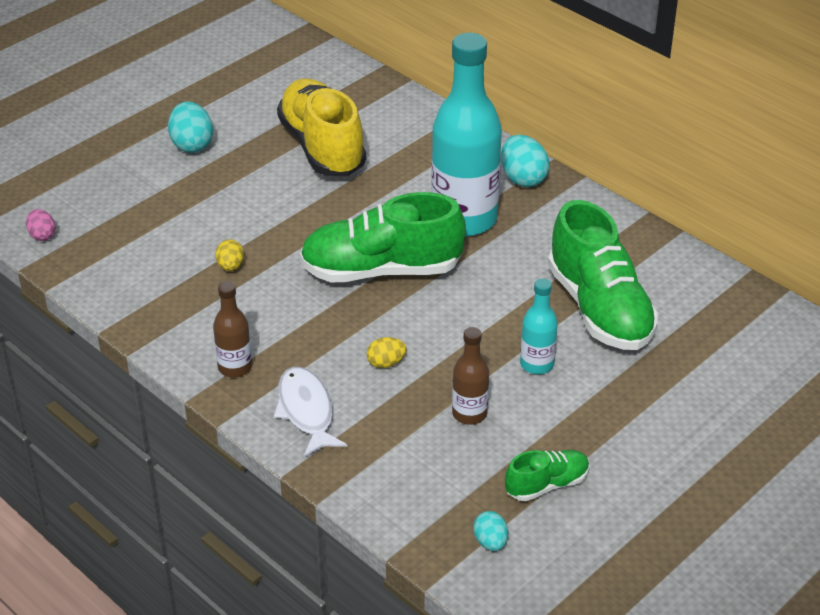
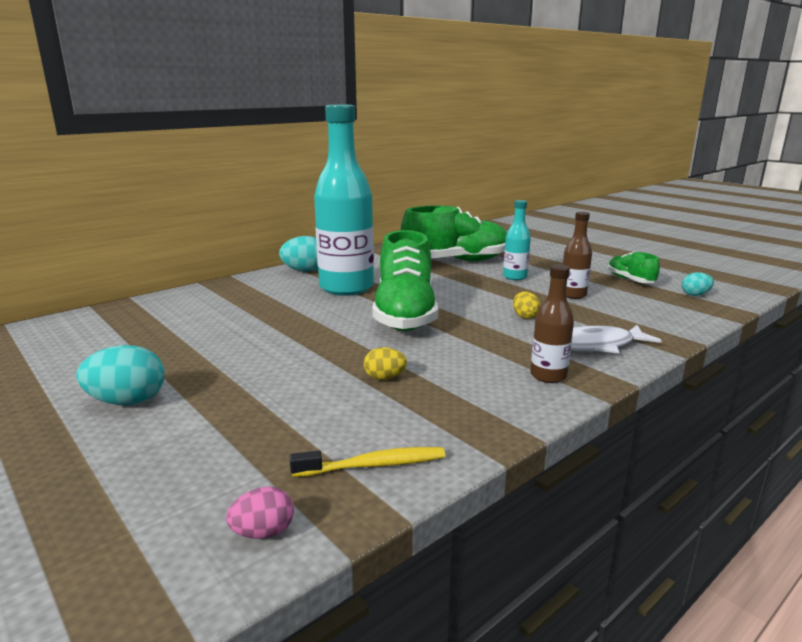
camera: 85 degrees left, 20 degrees down
yellow shoe [277,79,366,176] -> none
none -> yellow toothbrush [290,447,445,477]

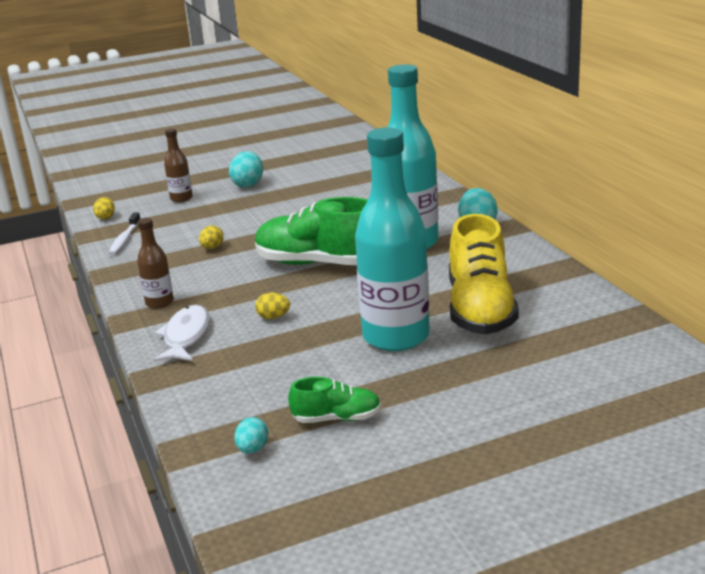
camera: 110 degrees right, 5 degrees up
pink egg [226,487,294,539] -> yellow egg [93,197,115,220]
yellow toothbrush [290,447,445,477] -> white toothbrush [108,212,140,255]
green shoe [401,206,507,261] -> yellow shoe [449,214,519,334]
turquoise bottle [503,200,531,280] -> turquoise bottle [355,127,430,351], size x2.14
brown bottle [563,211,592,299] -> brown bottle moved to [164,128,193,202]

